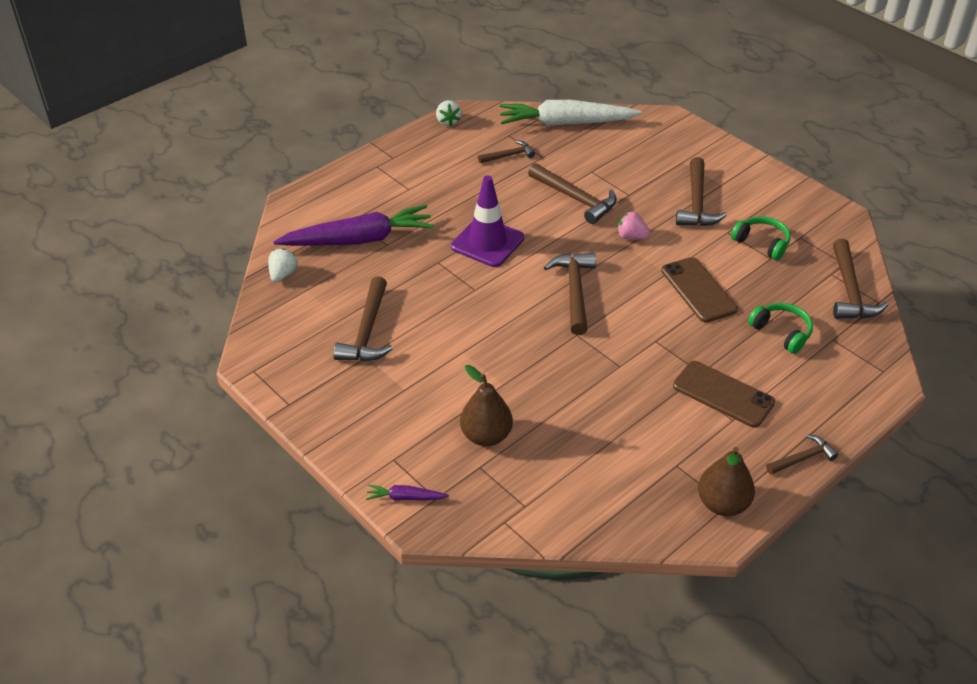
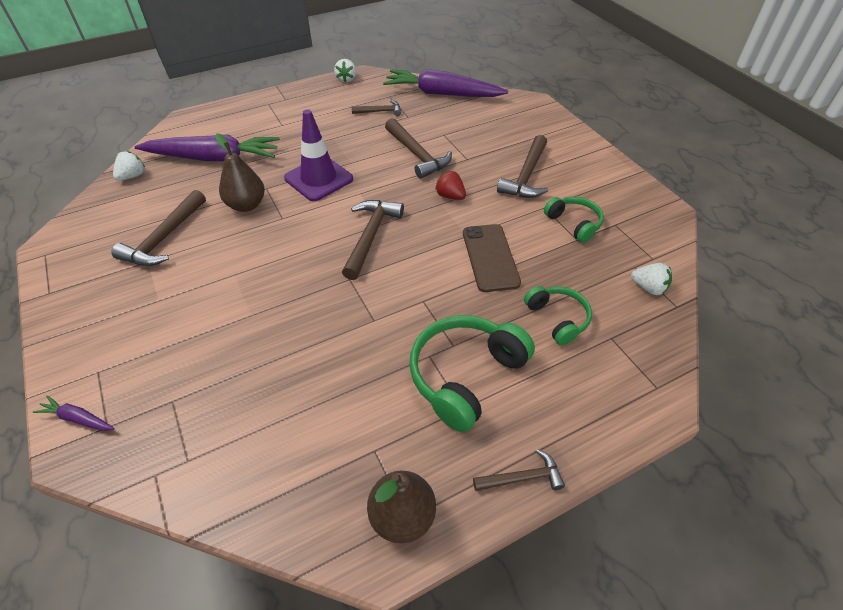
camera: 15 degrees right, 5 degrees up
brown pear [460,365,513,446] -> brown pear moved to [215,133,265,212]
white carrot [500,100,642,126] -> purple carrot [383,69,508,97]
pink strawberry [617,211,651,240] -> red strawberry [435,171,466,200]
brown phone [673,361,775,428] -> green headphones [409,315,535,432]
brown hammer [833,239,888,319] -> white strawberry [631,263,672,295]

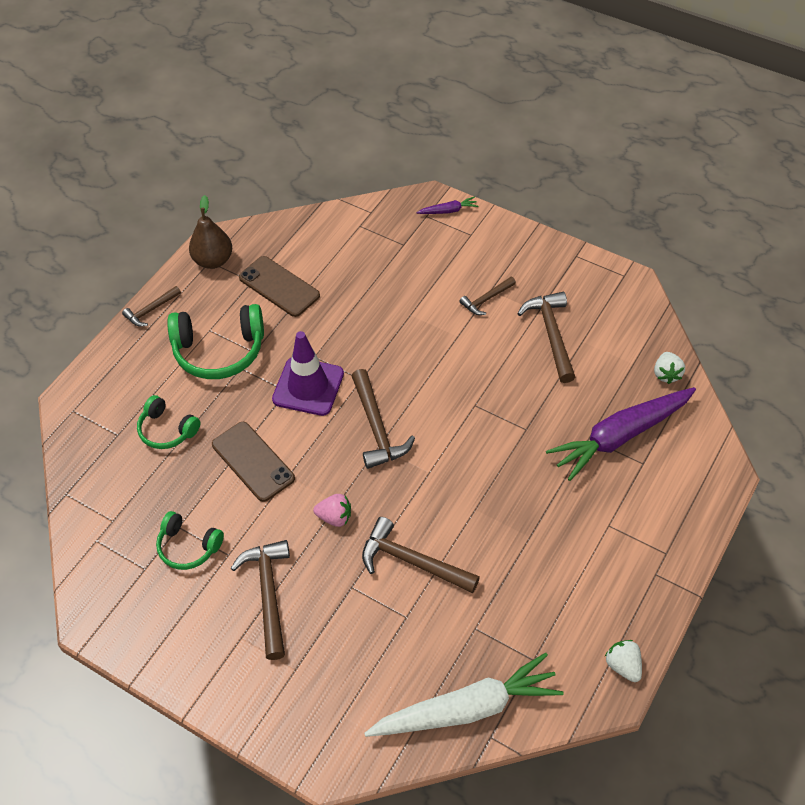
camera: 150 degrees right, 5 degrees up
brown pear [215,133,265,212] -> none
purple traffic cone [284,109,353,201] -> purple traffic cone moved to [272,331,344,416]
brown hammer [351,100,401,116] -> brown hammer moved to [459,277,516,315]
purple carrot [383,69,508,97] -> white carrot [364,653,564,737]
green headphones [409,315,535,432] -> green headphones turned 75 degrees clockwise [167,304,264,379]
red strawberry [435,171,466,200] -> pink strawberry [313,494,351,527]
white strawberry [631,263,672,295] -> none
none -> brown phone [239,256,320,317]

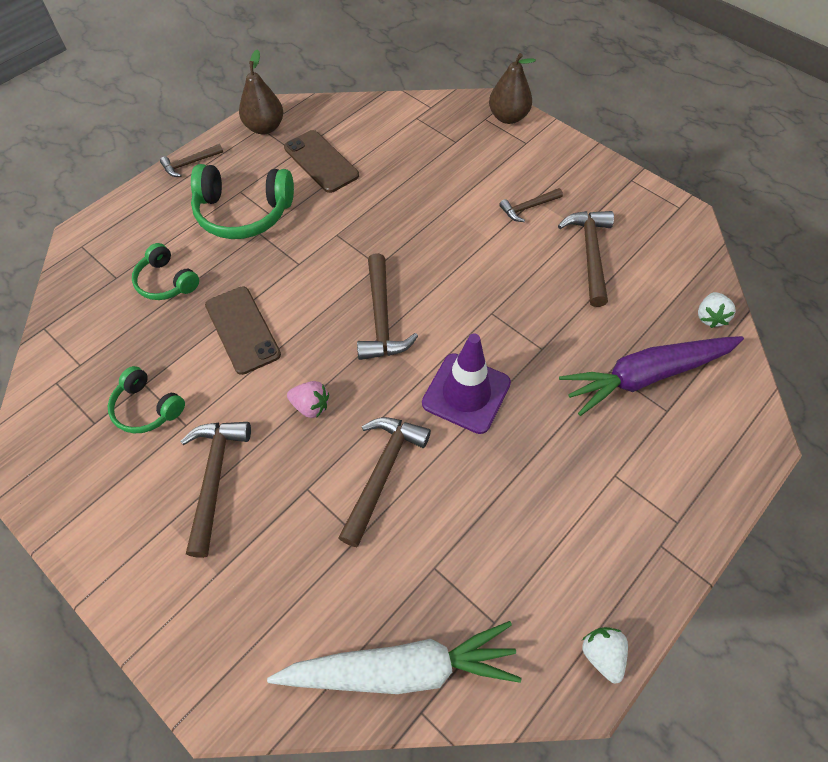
camera: 10 degrees right, 5 degrees up
purple traffic cone [272,331,344,416] -> purple traffic cone moved to [422,334,511,434]
brown hammer [362,517,480,593] -> brown hammer turned 75 degrees clockwise [338,417,431,547]
purple carrot [416,196,478,214] -> brown pear [489,53,536,124]

